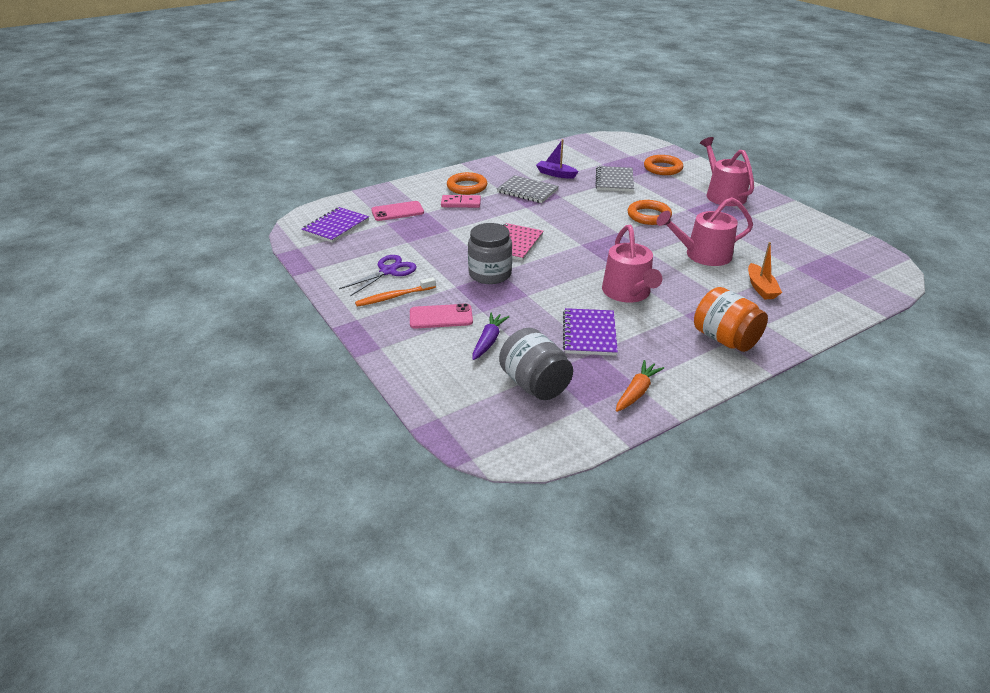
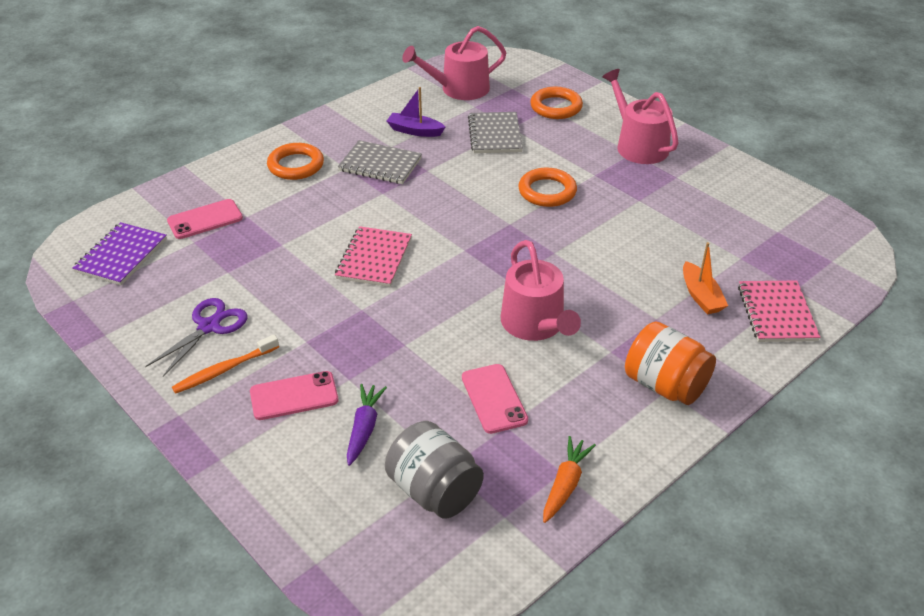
camera: 10 degrees left, 5 degrees up
pink domino [441,195,481,208] -> none
grey jar [468,223,512,284] -> none
purple notebook [563,308,618,356] -> pink phone [462,364,528,434]
pink watering can [656,197,753,266] -> pink watering can moved to [402,26,507,100]
none -> pink notebook [738,281,820,342]

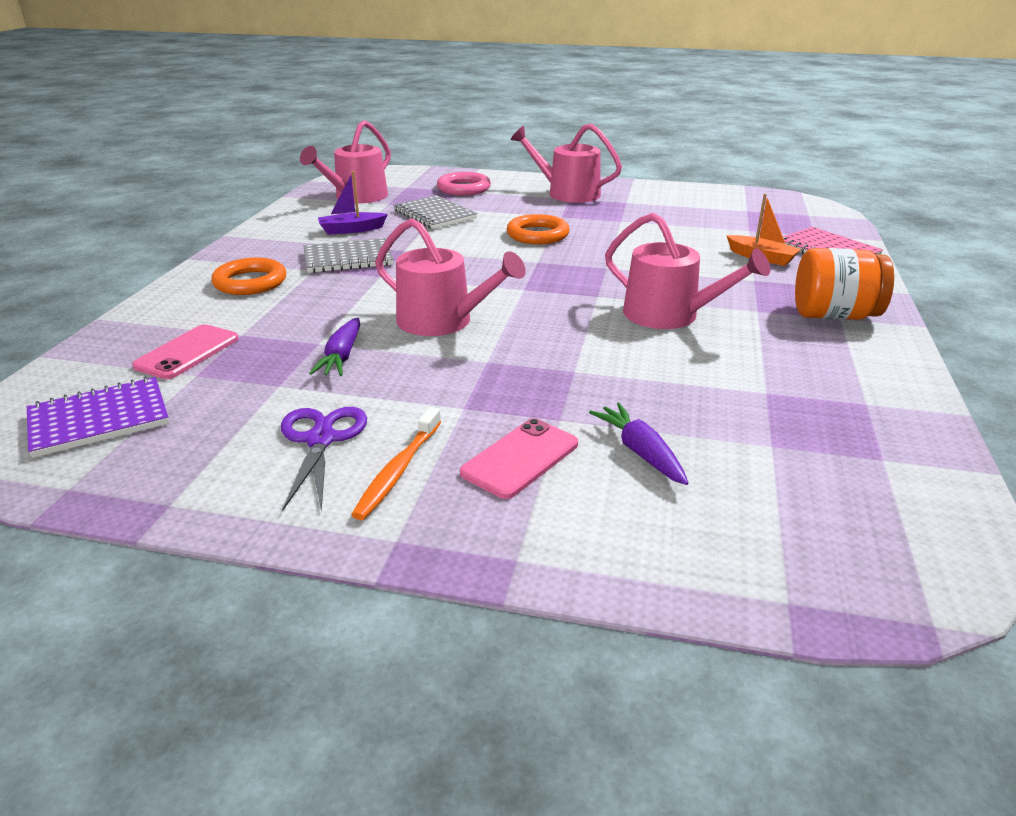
camera: 35 degrees left, 10 degrees down
purple notebook [72,222,167,285] -> purple notebook turned 75 degrees clockwise [27,377,169,458]
pink notebook [335,226,412,287] -> pink watering can [375,218,526,336]
grey jar [385,421,484,519] -> none
pink phone [462,364,528,434] -> none
orange ring [530,87,583,119] -> pink ring [437,172,491,196]
orange carrot [543,436,596,523] -> none
none -> purple carrot [309,318,360,376]

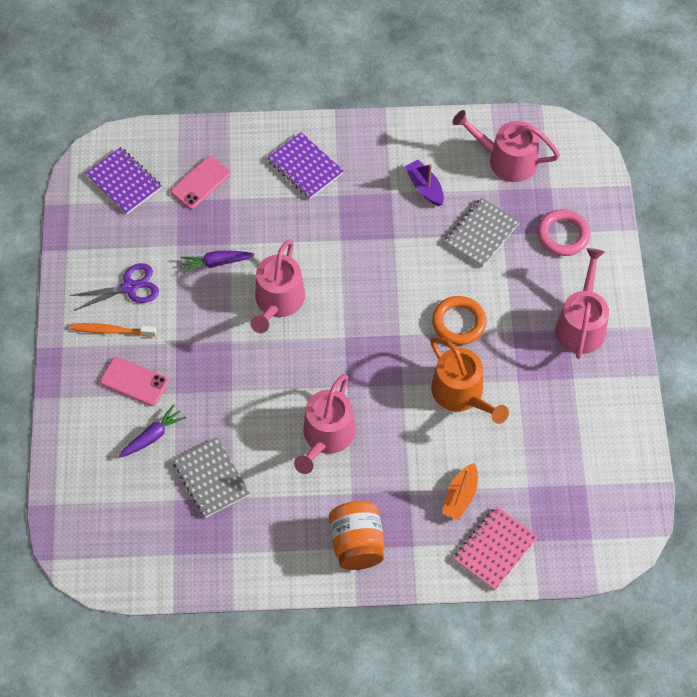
camera: 75 degrees right, 30 degrees up
pink phone [132,324,239,379] -> pink phone turned 60 degrees counterclockwise [171,156,231,209]
orange ring [211,257,286,295] -> purple notebook [267,132,344,199]
grey notebook [304,238,394,273] -> grey notebook moved to [173,437,250,518]
none -> orange watering can [430,337,509,424]

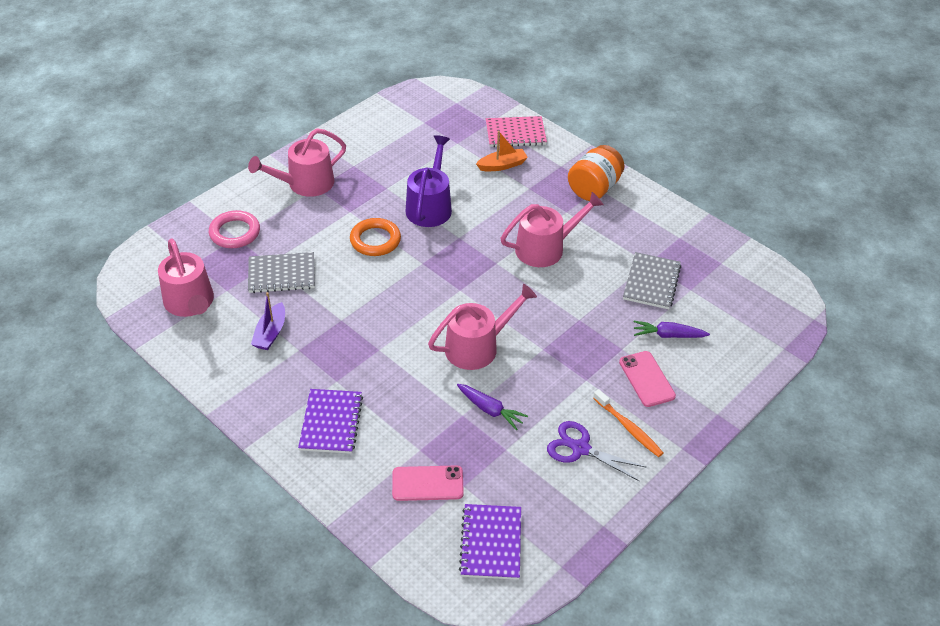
camera: 135 degrees left, 15 degrees down
orange watering can [430,337,509,424] -> purple watering can [406,135,452,227]

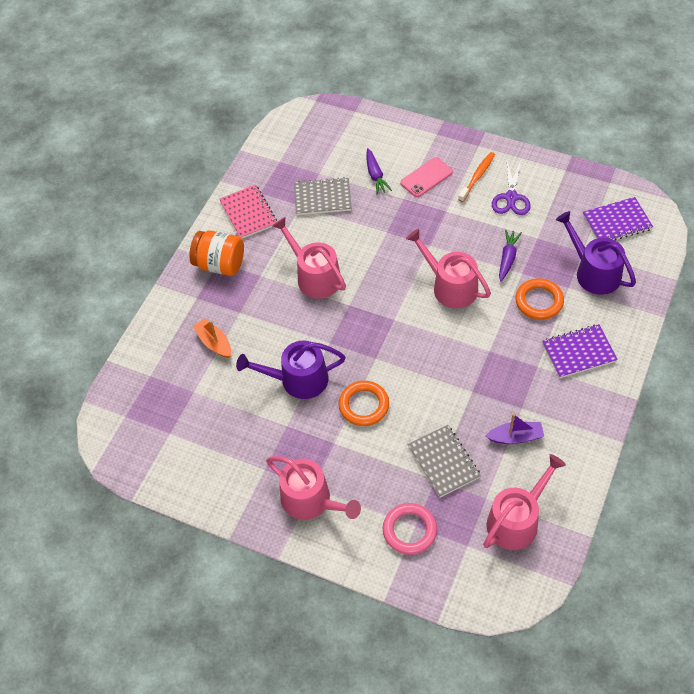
camera: 105 degrees left, 10 degrees up
pink phone [392,465,464,501] -> purple watering can [556,211,636,295]
pink notebook [486,116,547,147] -> pink notebook moved to [219,185,277,239]
none -> orange ring [515,278,564,320]

